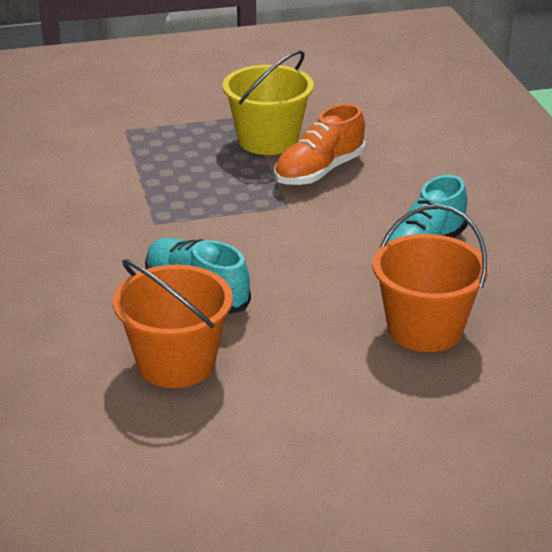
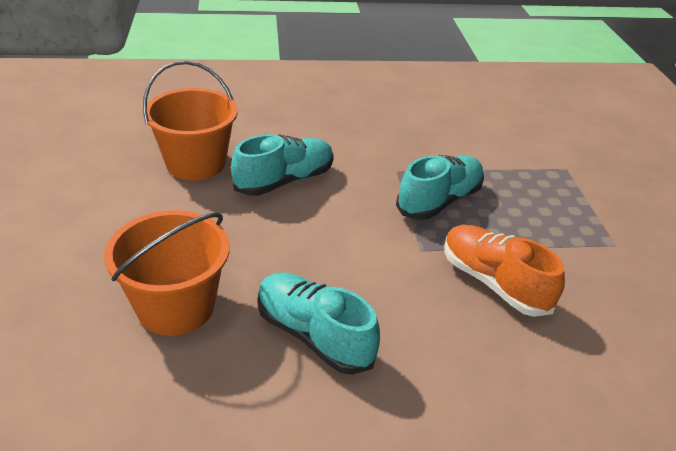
camera: 95 degrees right, 5 degrees up
yellow bucket [223,50,314,155] -> none
none -> turquoise shoe [396,155,484,220]

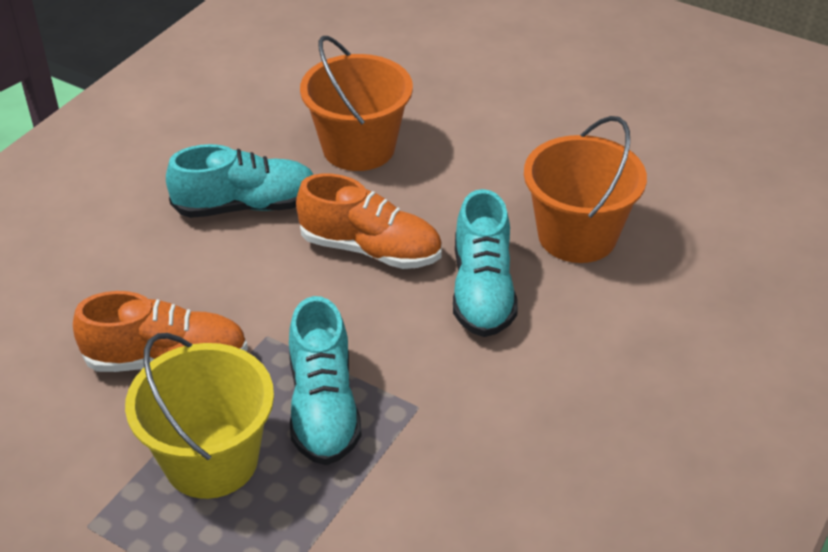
camera: 130 degrees right, 5 degrees up
none -> yellow bucket [125,333,274,499]
none -> orange shoe [296,173,442,269]

